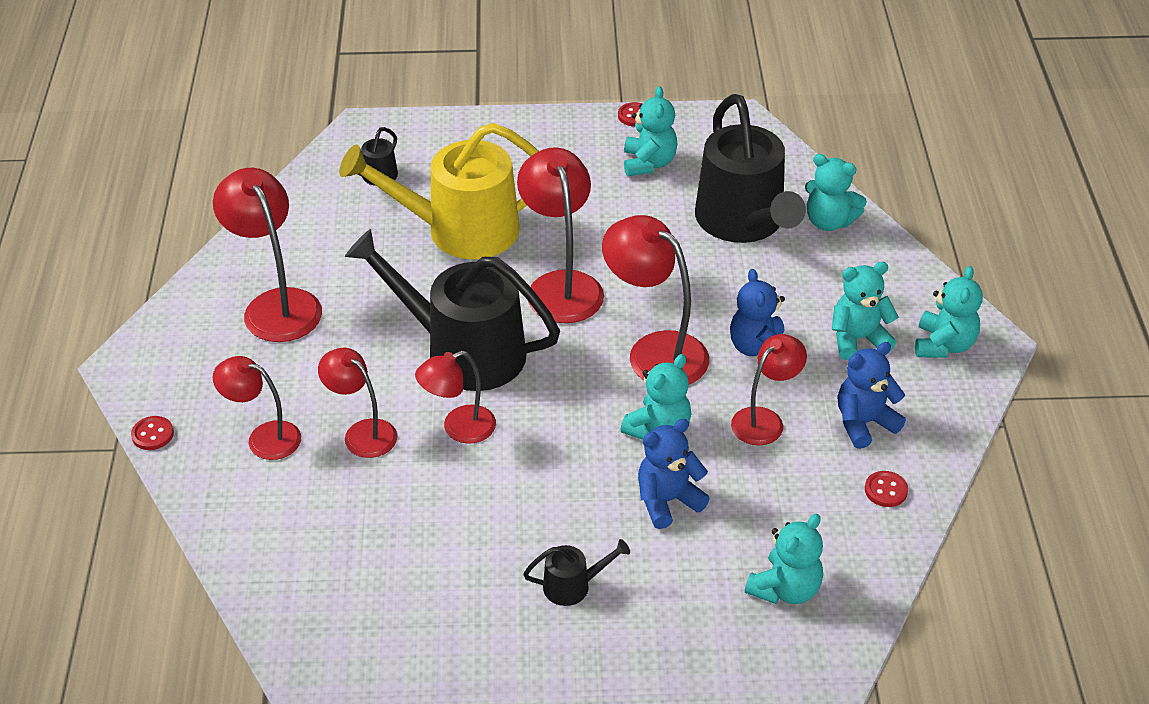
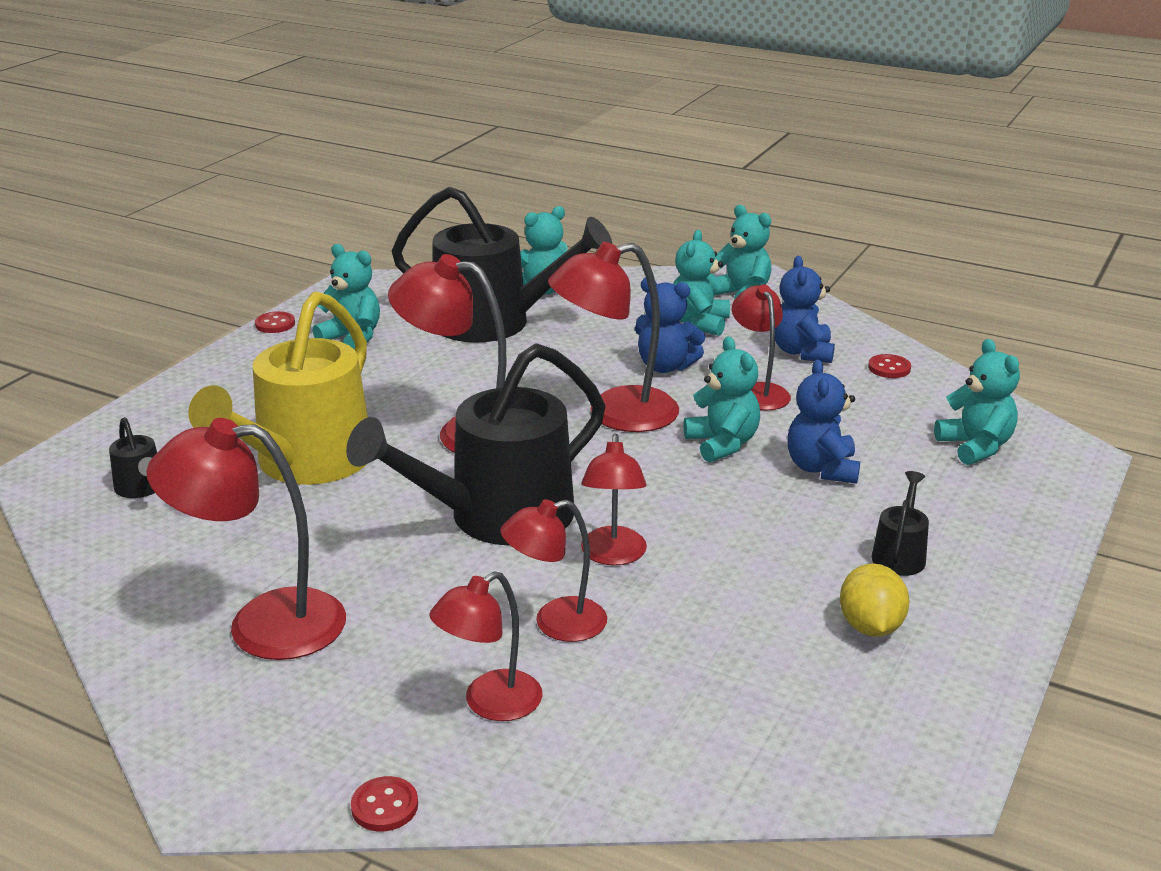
camera: 60 degrees left, 15 degrees down
none -> yellow lemon [840,564,910,637]

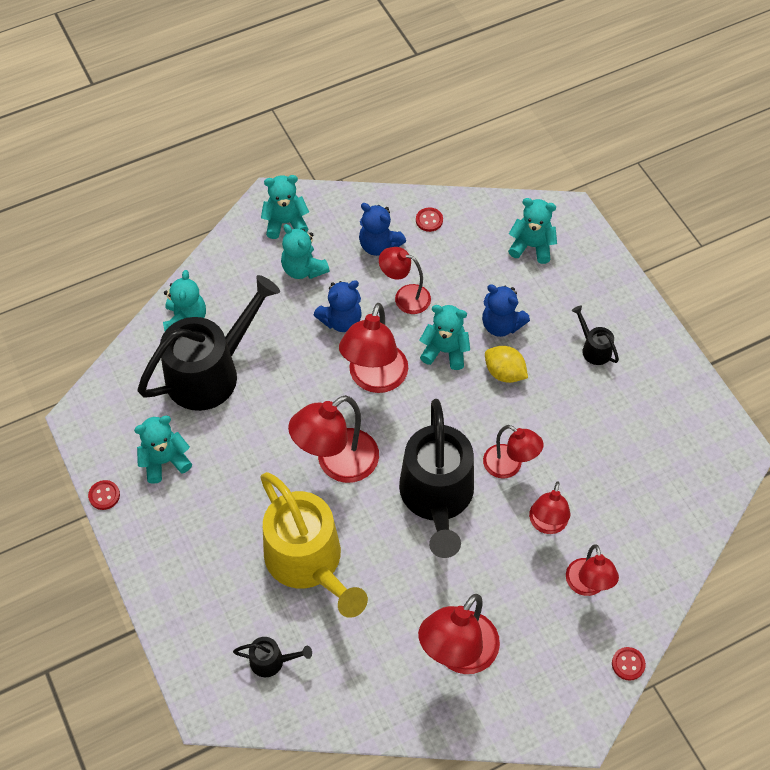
camera: 55 degrees left, 30 degrees up
yellow lemon [840,564,910,637] -> yellow lemon moved to [485,346,528,383]

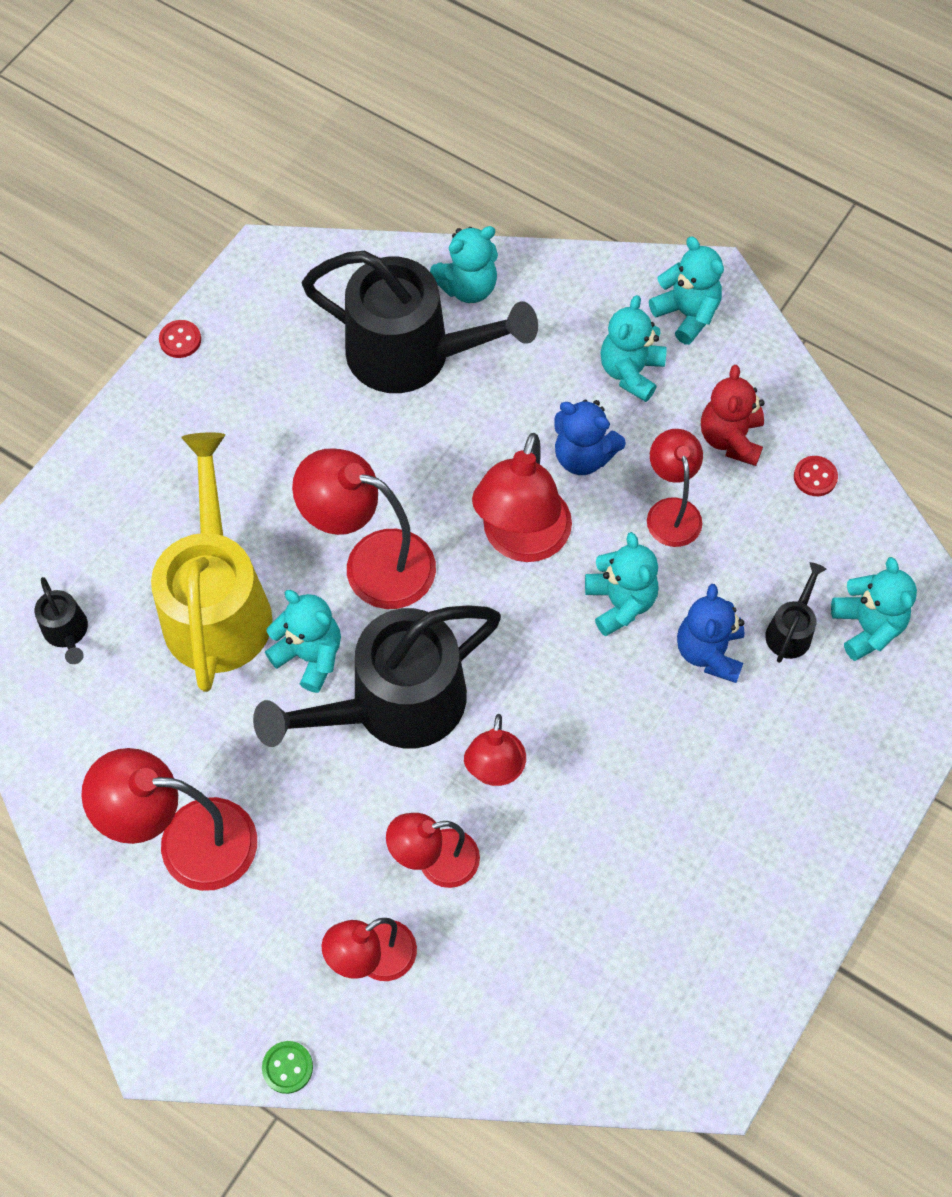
camera: 60 degrees right, 5 degrees up
turquoise teddy bear [134,416,192,484] -> turquoise teddy bear moved to [265,590,341,693]
yellow watering can [261,472,368,618] -> yellow watering can turned 150 degrees clockwise [151,432,272,692]
red lamp [339,303,408,393] -> red lamp turned 60 degrees counterclockwise [472,433,572,562]
blue teddy bear [359,203,406,256] -> red teddy bear [701,365,765,466]
yellow lemon [485,346,528,383] -> none
black watering can [572,306,619,365] -> black watering can moved to [765,562,826,663]
red button [612,647,646,681] -> green button [262,1041,313,1094]

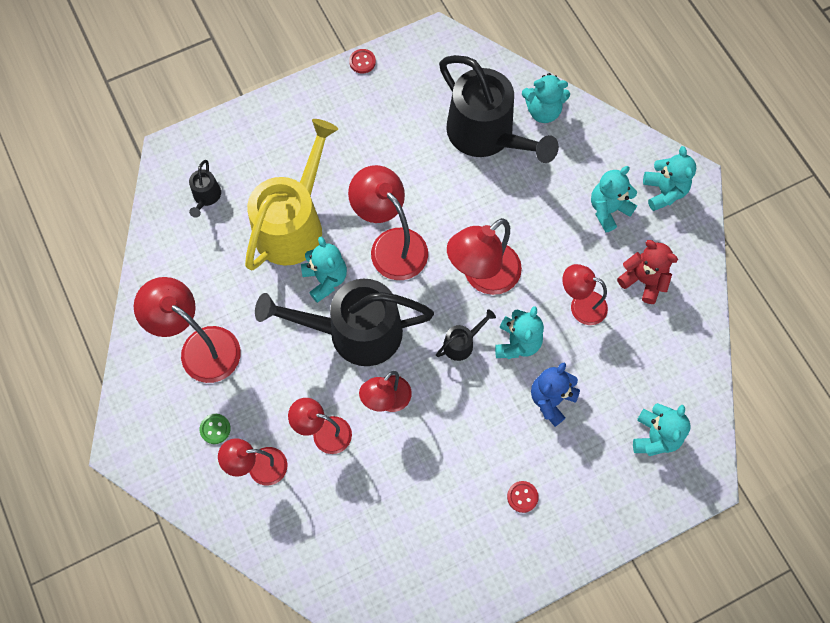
camera: 30 degrees right, 5 degrees up
green button [262,1041,313,1094] -> green button moved to [200,414,231,444]
blue teddy bear [554,400,626,475] -> none
red lamp [647,429,703,547] -> red lamp turned 90 degrees counterclockwise [562,264,608,325]
red teddy bear [701,365,765,466] -> red teddy bear turned 90 degrees clockwise [617,240,678,304]
black watering can [765,562,826,663] -> black watering can moved to [436,309,496,361]
red button [794,456,838,496] -> red button moved to [507,481,539,513]

